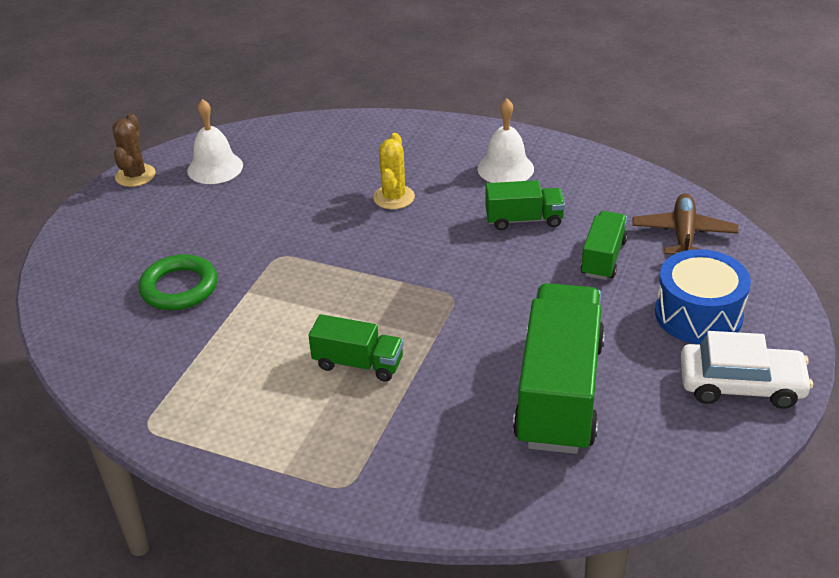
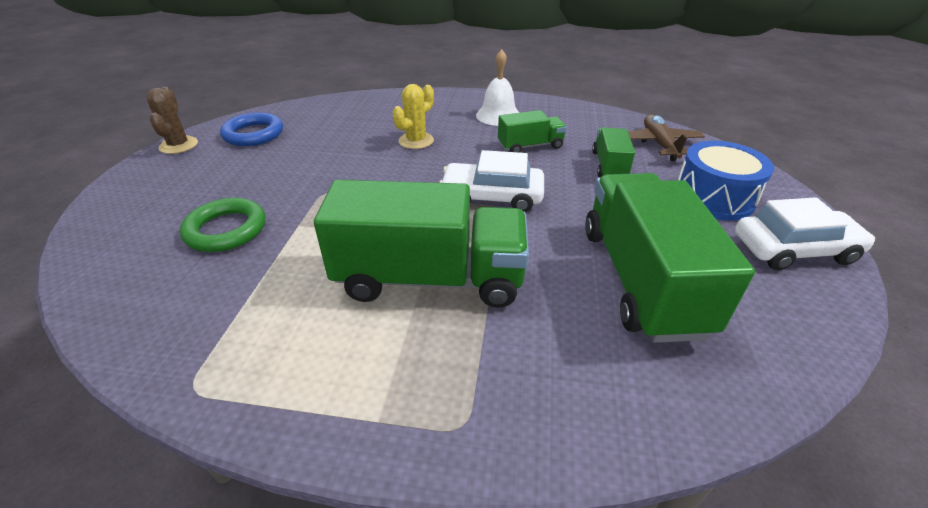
camera: 15 degrees left, 0 degrees up
white bell [187,99,243,184] -> blue ring [220,112,283,146]
green truck [308,314,404,382] -> green truck [314,180,529,308], size x2.00
yellow cactus [373,133,415,209] -> yellow cactus turned 45 degrees clockwise [393,84,434,149]
none -> white car [439,150,544,212]

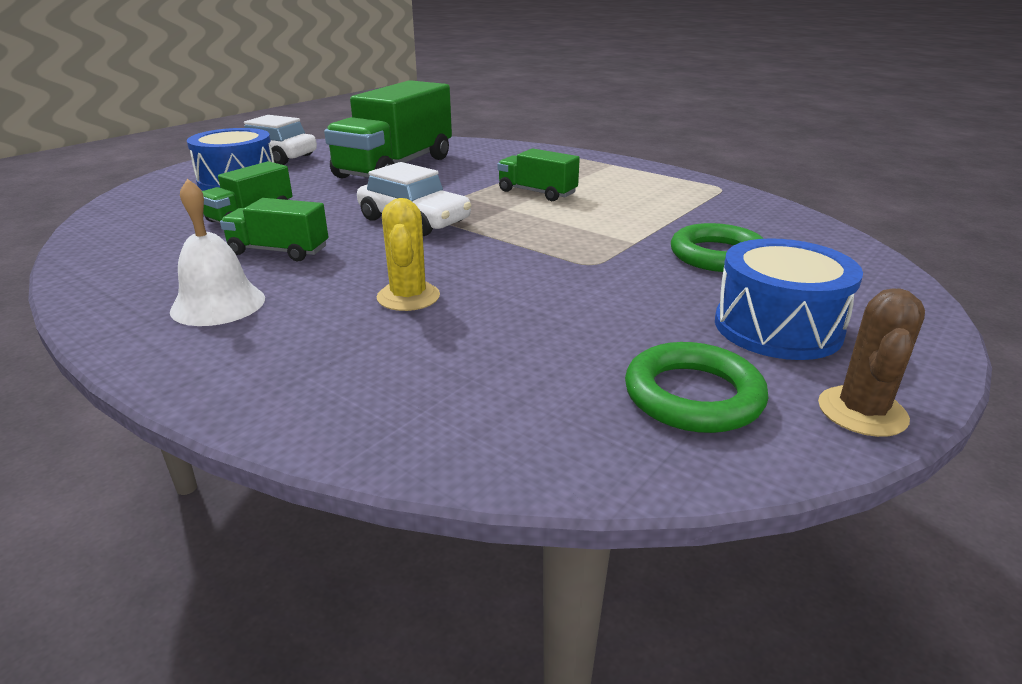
camera: 150 degrees left, 10 degrees down
blue ring [220,112,283,146] -> green ring [625,342,768,433]
green truck [314,180,529,308] -> green truck [497,148,580,201], size x0.50
yellow cactus [393,84,434,149] -> yellow cactus turned 75 degrees counterclockwise [377,198,440,311]
brown plane [628,114,705,161] -> none
none -> blue drum [715,238,863,360]

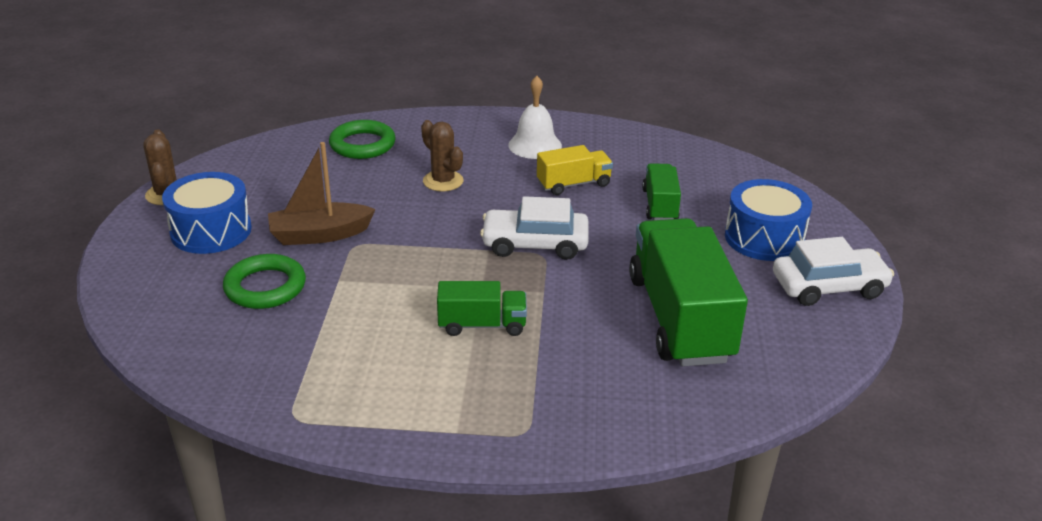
camera: 145 degrees right, 5 degrees up
green truck [220,198,328,261] -> yellow truck [537,145,613,195]
yellow cactus [377,198,440,311] -> brown cactus [421,120,463,191]
green ring [625,342,768,433] -> green ring moved to [329,120,396,159]
none -> brown boat [268,142,376,245]

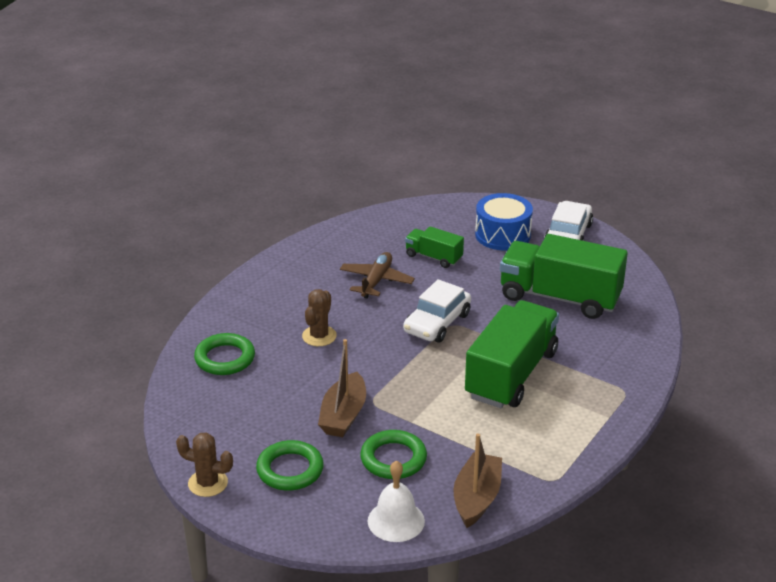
camera: 60 degrees left, 0 degrees up
blue drum [162,172,252,254] -> green ring [256,440,324,491]
brown cactus [421,120,463,191] -> brown cactus turned 60 degrees counterclockwise [302,289,337,346]
green truck [437,281,527,336] -> green truck [465,300,559,408], size x2.00
white bell [508,76,562,159] -> white bell moved to [368,460,425,542]
yellow truck [537,145,613,195] -> brown plane [340,252,415,298]
none -> brown boat [454,433,502,528]

